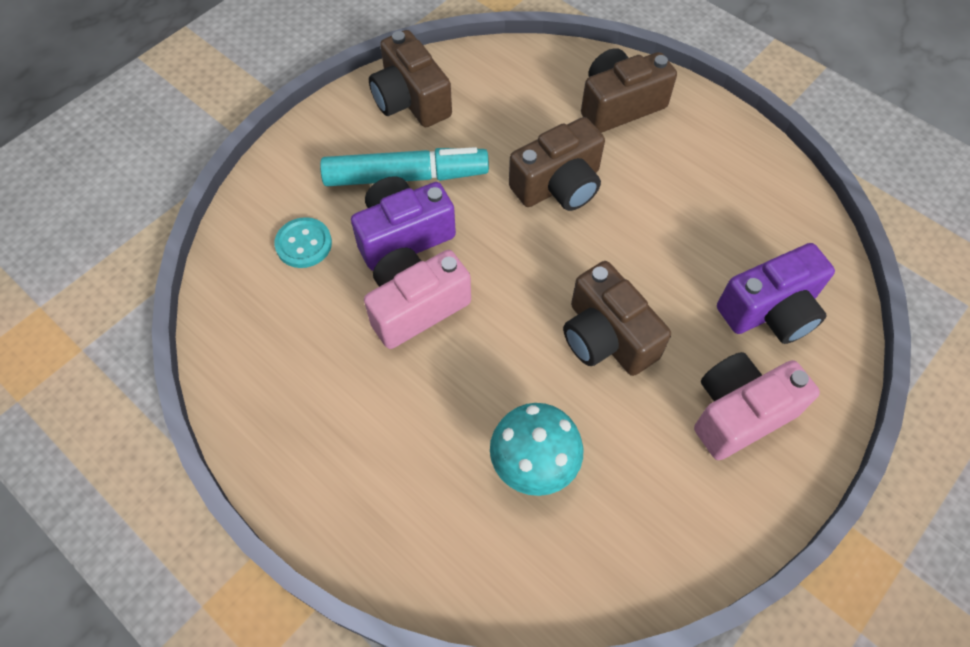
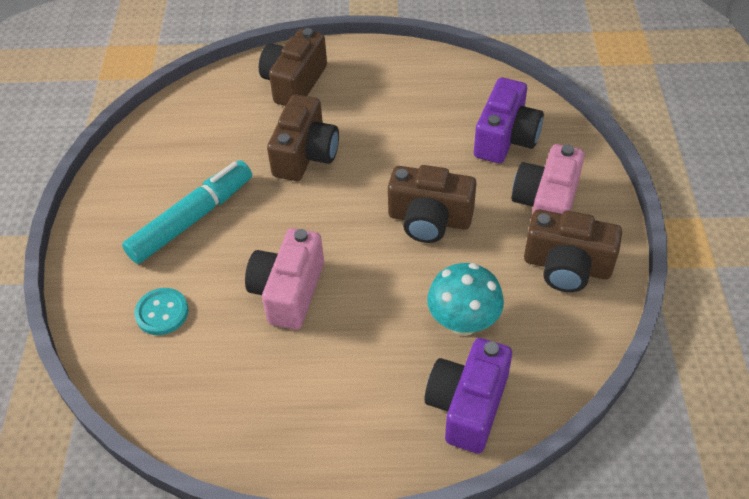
camera: 40 degrees left, 10 degrees down
purple camera [351,176,456,271] -> purple camera moved to [424,338,512,453]
brown camera [369,30,452,127] -> brown camera moved to [524,210,622,292]

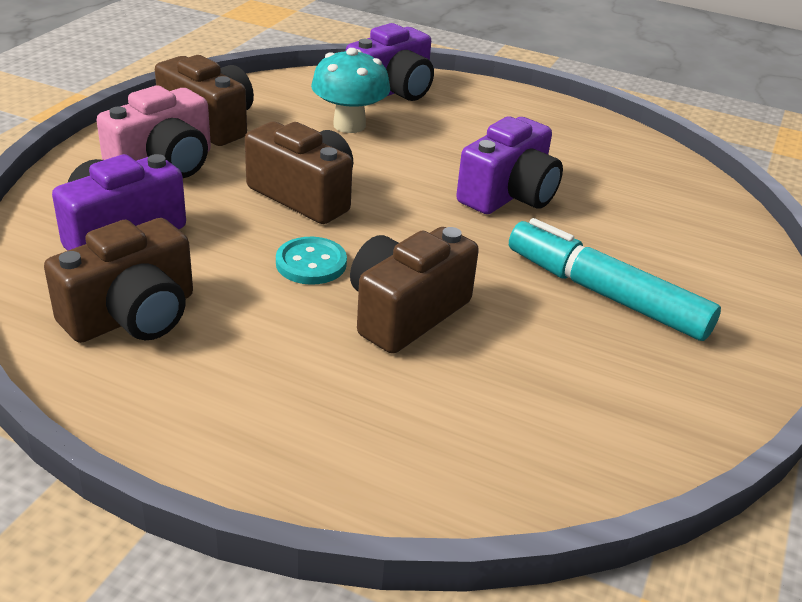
camera: 160 degrees left, 15 degrees down
turquoise marker [122,161,252,264] -> turquoise marker turned 60 degrees clockwise [509,218,721,341]
turquoise button [134,288,188,335] -> turquoise button moved to [276,237,347,285]
pink camera [245,228,324,330] -> purple camera [456,116,563,214]
brown camera [259,28,327,106] -> brown camera moved to [44,218,193,343]

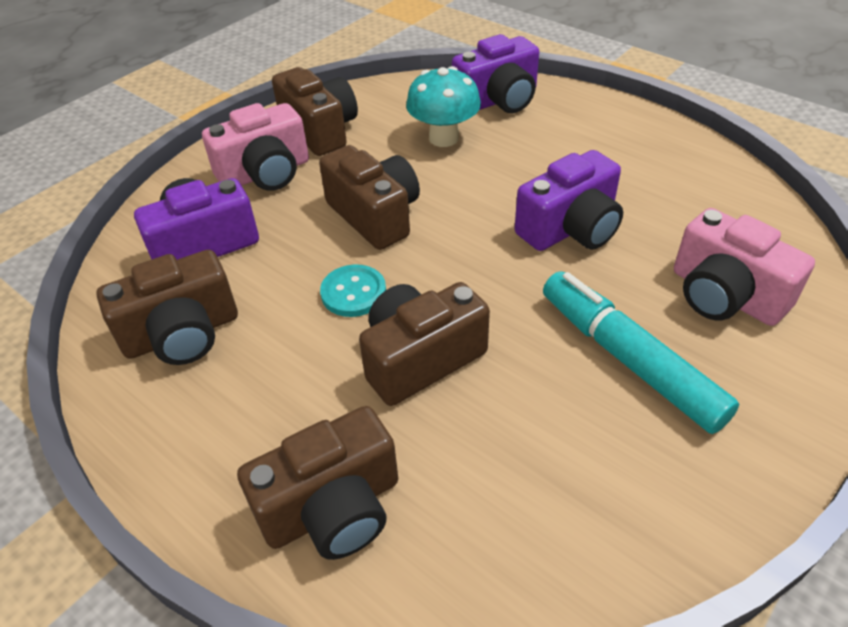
camera: 20 degrees right, 10 degrees up
none -> brown camera [237,406,398,560]
none -> pink camera [674,208,815,326]

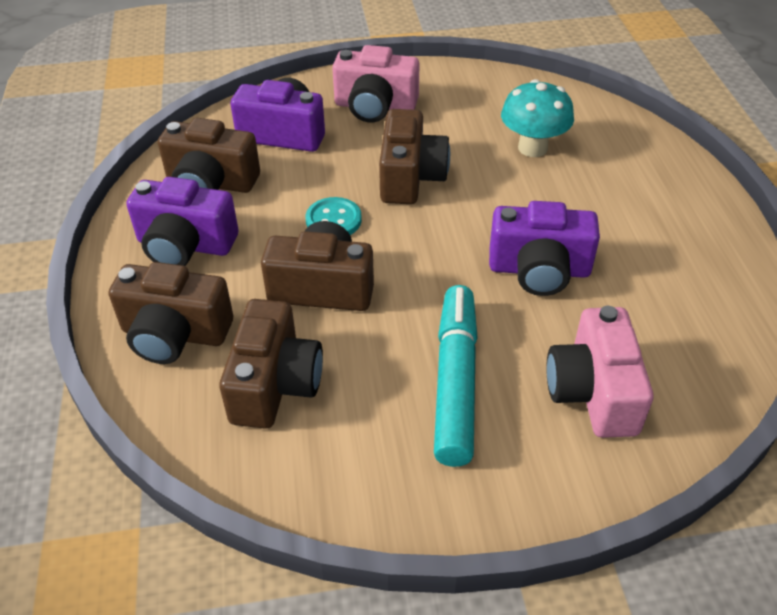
camera: 40 degrees right, 0 degrees up
brown camera [272,67,358,156] -> brown camera moved to [219,299,323,429]
purple camera [452,34,539,113] -> purple camera moved to [126,177,238,266]

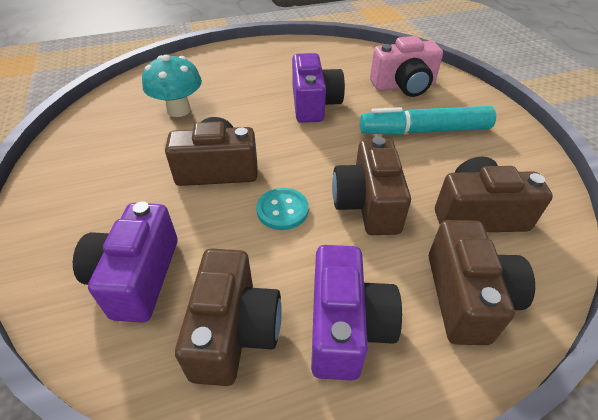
camera: 100 degrees left, 0 degrees up
pink camera [332,45,420,122] -> none

